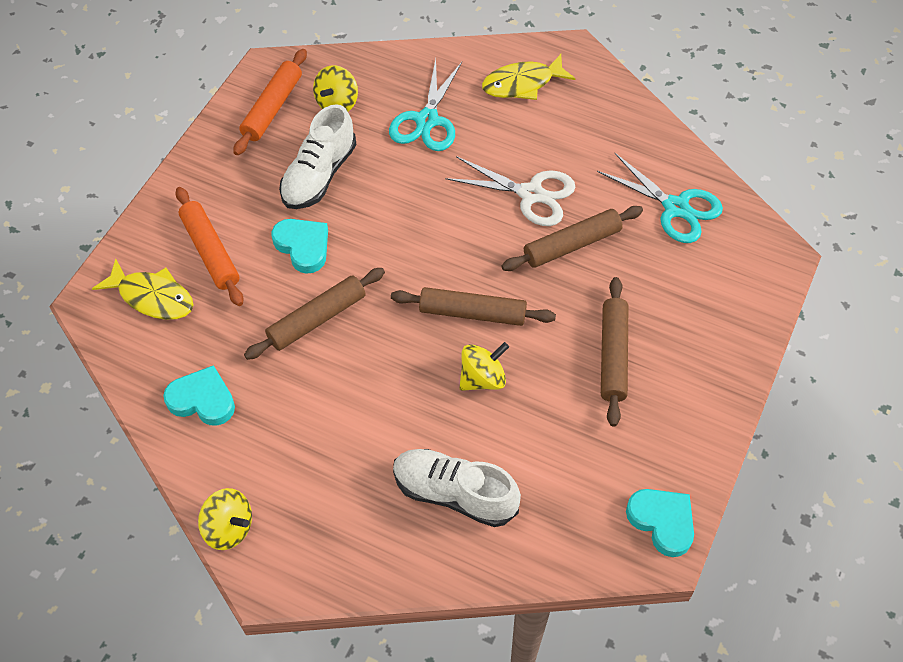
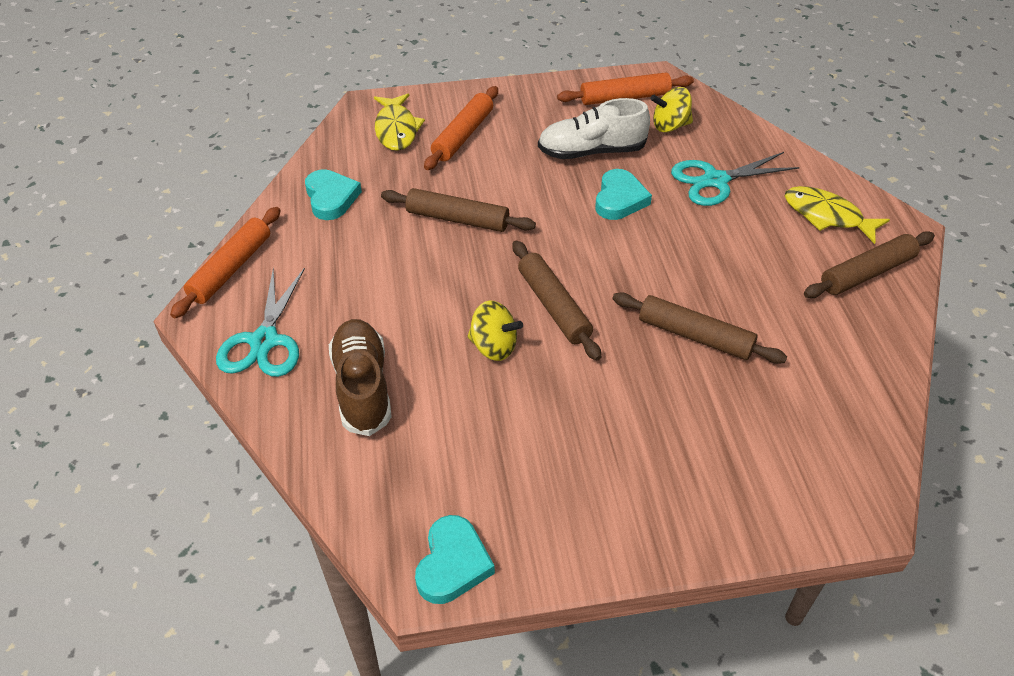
camera: 55 degrees right, 10 degrees down
yellow spinning top [198,488,252,550] -> orange rolling pin [170,207,281,318]
turquoise heart [272,219,328,274] -> turquoise heart moved to [595,169,652,220]
white shoe [393,449,521,527] -> brown shoe [329,319,392,436]
white scissors [445,156,575,226] -> none
turquoise scissors [597,153,723,243] -> turquoise scissors moved to [216,268,305,377]
brown rolling pin [601,277,628,427] -> brown rolling pin moved to [804,231,935,298]

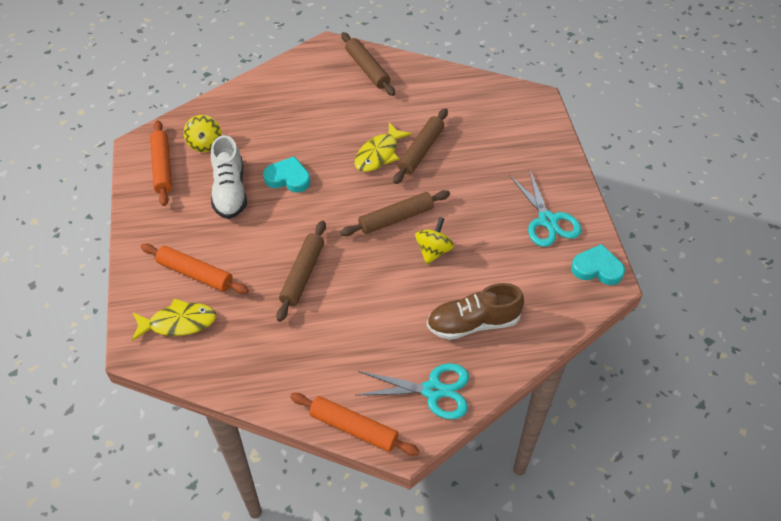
camera: 90 degrees left, 5 degrees up
turquoise heart [305,169,362,220] -> none
turquoise scissors [671,152,800,206] -> turquoise scissors moved to [510,171,582,247]
yellow fish [785,186,890,244] -> yellow fish moved to [354,122,412,172]

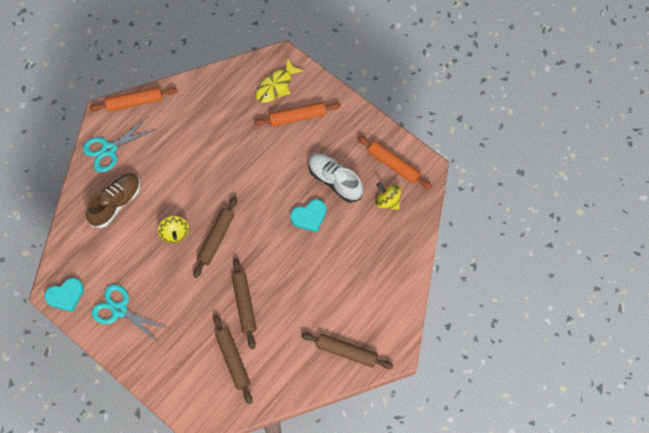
camera: 140 degrees right, 15 degrees up
brown rolling pin [276,221,326,322] -> brown rolling pin moved to [213,315,252,404]
yellow fish [354,122,412,172] -> none

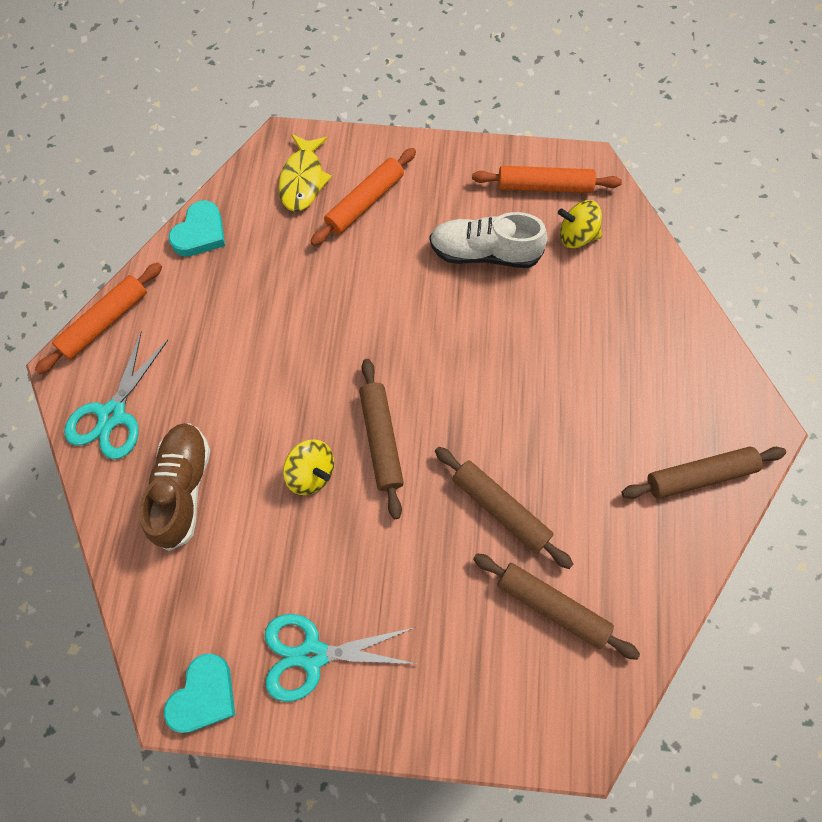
camera: 35 degrees left, 0 degrees up
turquoise heart [290,199,326,232] -> turquoise heart moved to [169,200,225,256]

